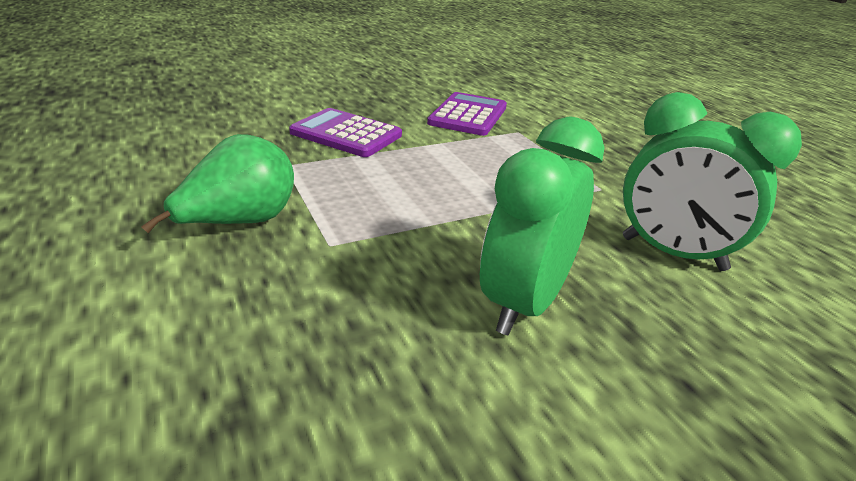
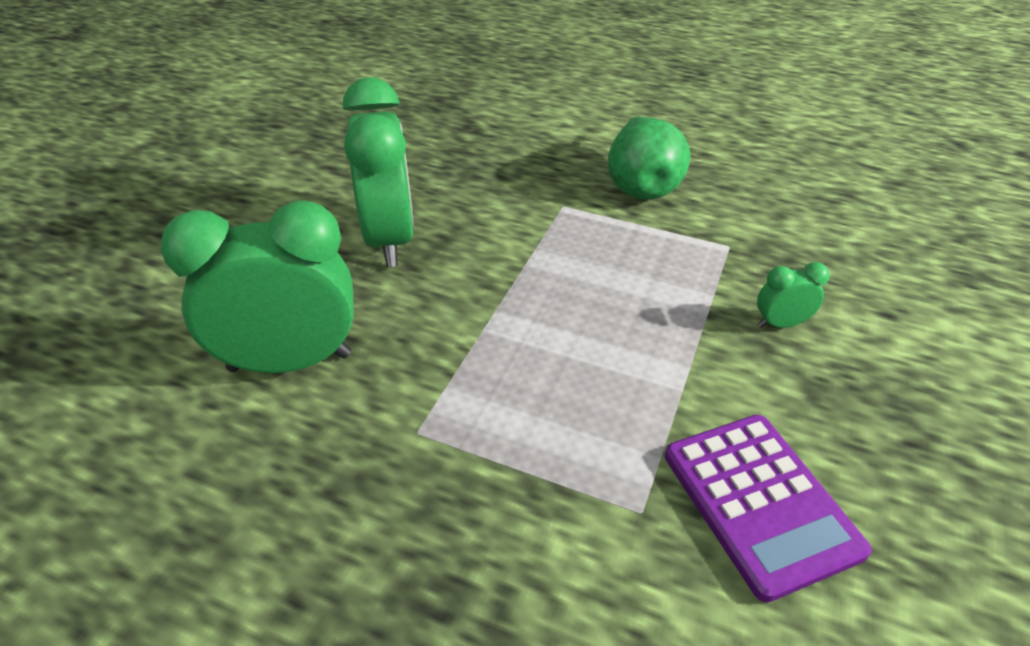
camera: 140 degrees right, 10 degrees up
purple calculator [289,108,402,157] -> green clock [757,262,830,328]

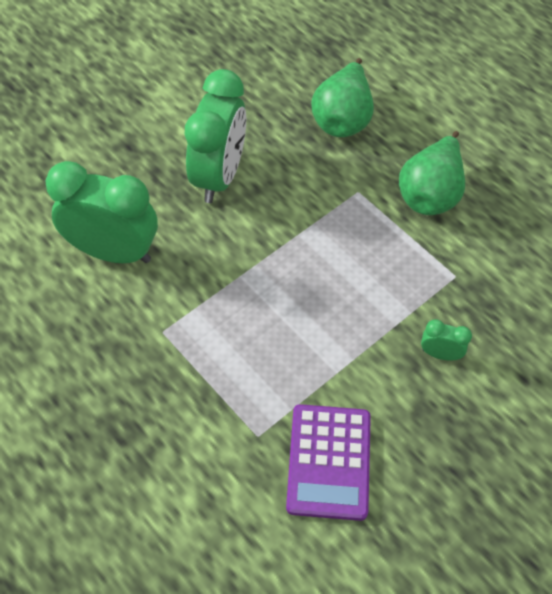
camera: 25 degrees right, 15 degrees up
none -> green pear [311,58,374,137]

